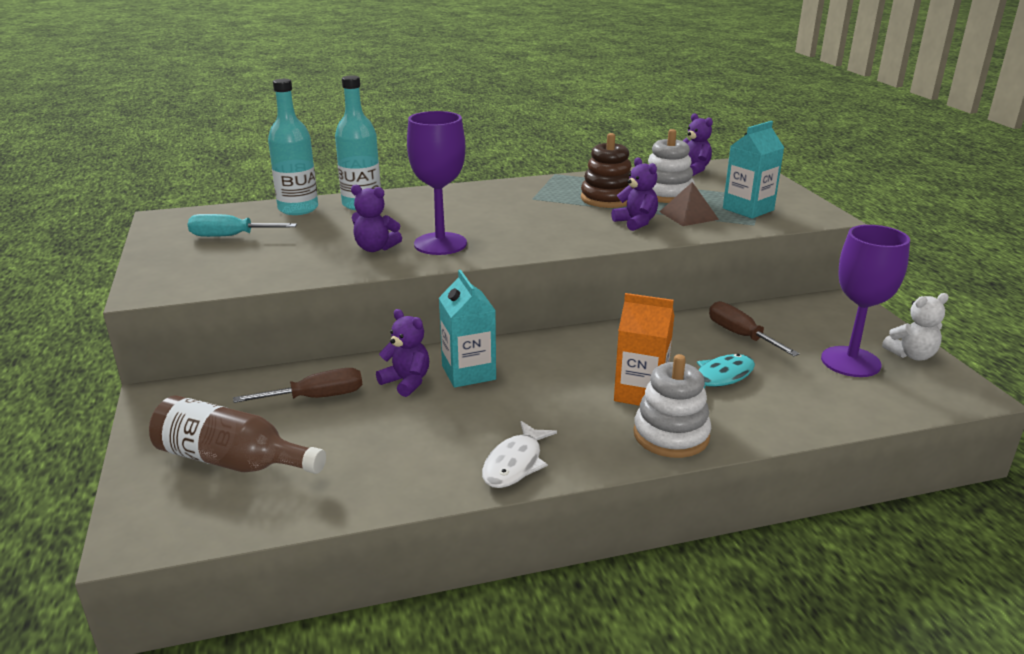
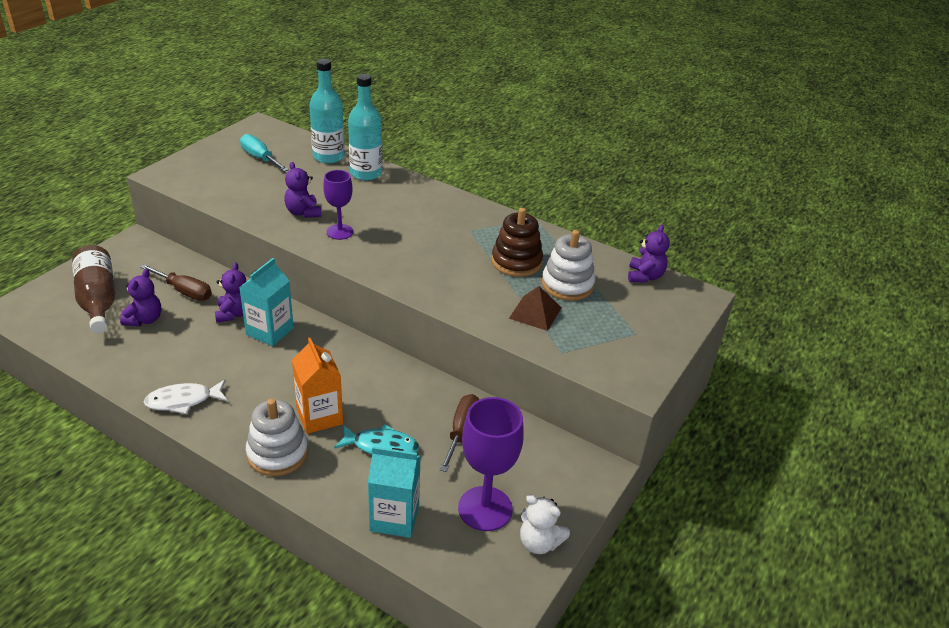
camera: 45 degrees right, 10 degrees up
purple goblet [407,111,467,255] -> purple goblet [323,170,353,240], size x0.62
purple teddy bear [611,157,658,231] -> purple teddy bear moved to [120,269,161,326]
turquoise carton [723,121,784,219] -> turquoise carton moved to [368,446,421,538]

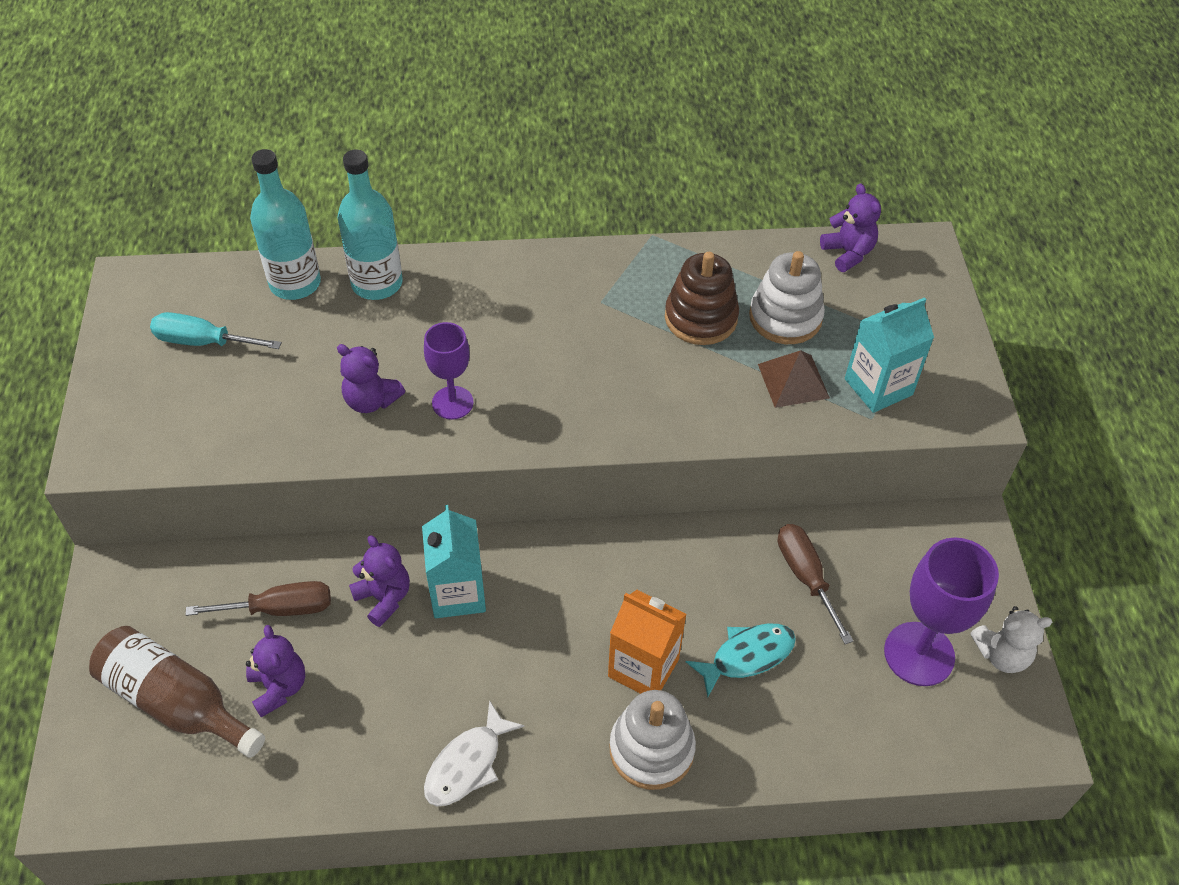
camera: 35 degrees left, 15 degrees up
turquoise carton [368,446,421,538] -> turquoise carton moved to [845,297,934,413]

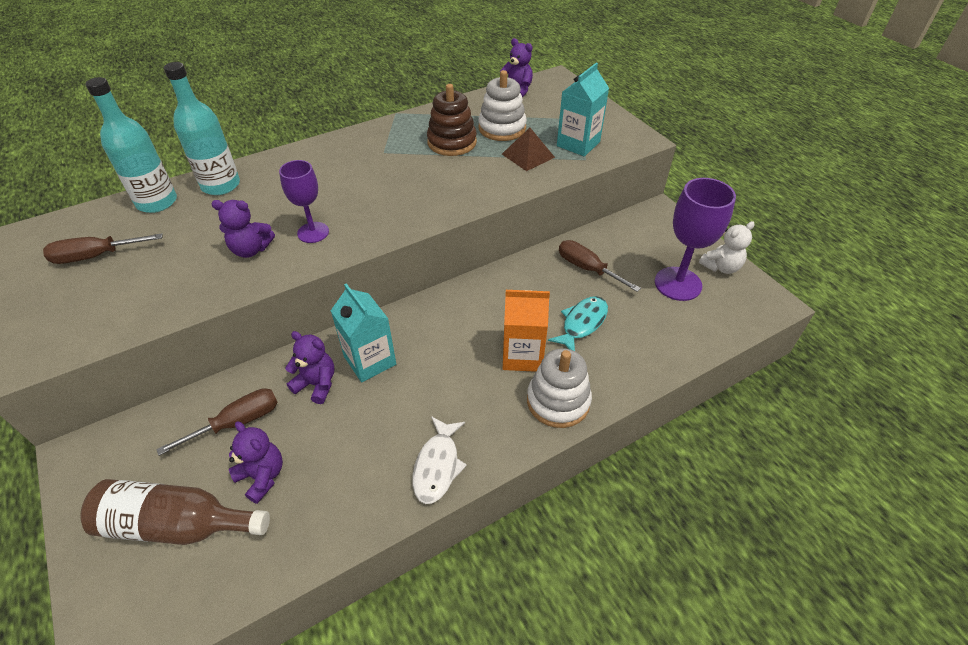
camera: 25 degrees left, 5 degrees down
turquoise screwdriver [150,312,282,349] -> brown screwdriver [43,233,163,264]

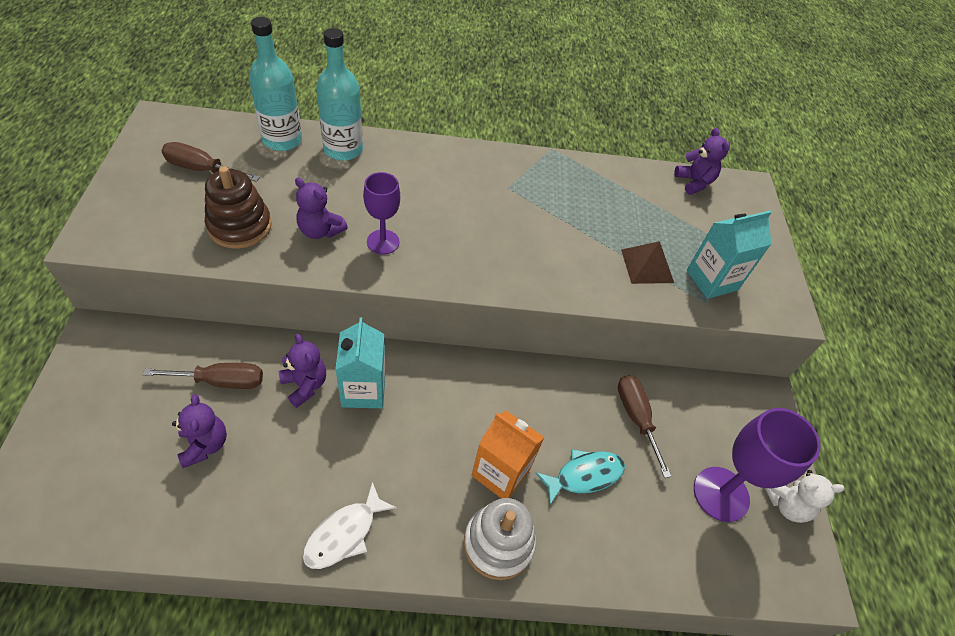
camera: 25 degrees right, 5 degrees up
brown bottle [80,479,270,545] -> none
brown stacking toy [427,84,477,156] -> brown stacking toy moved to [205,166,272,249]
white stacking toy [478,70,527,141] -> none

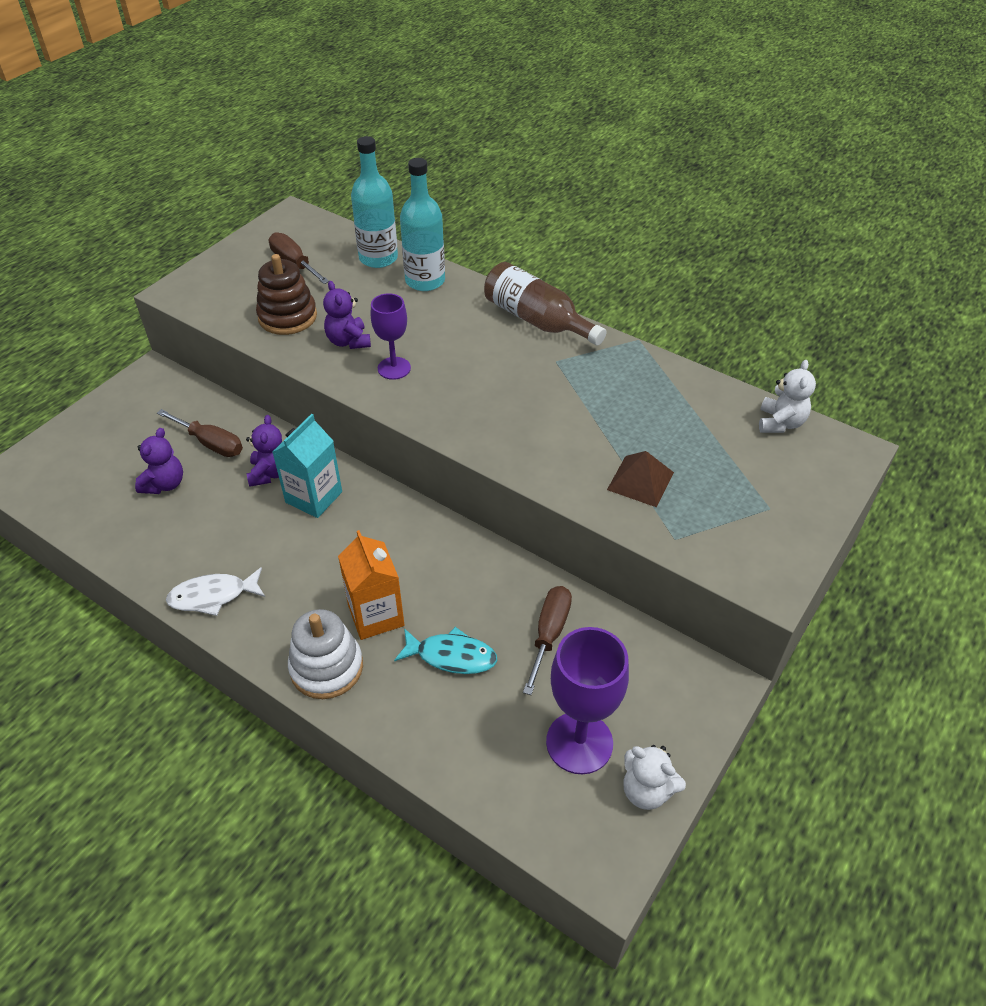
camera: 40 degrees right, 5 degrees down
purple teddy bear [674,128,730,195] -> white teddy bear [759,360,816,433]
turquoise carton [687,210,772,299] -> none
none -> brown bottle [484,262,606,346]

